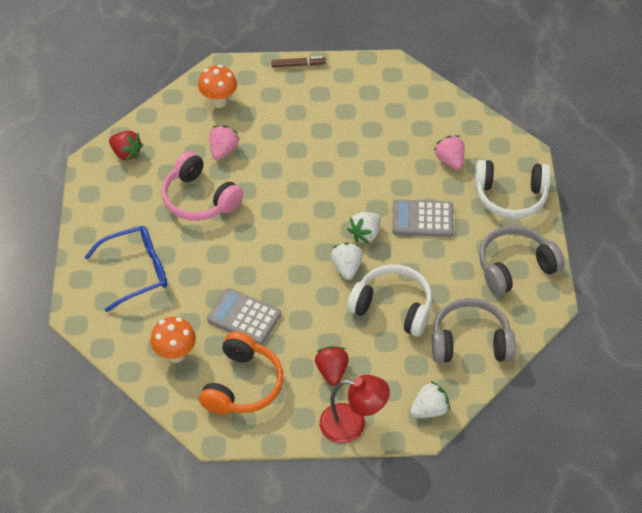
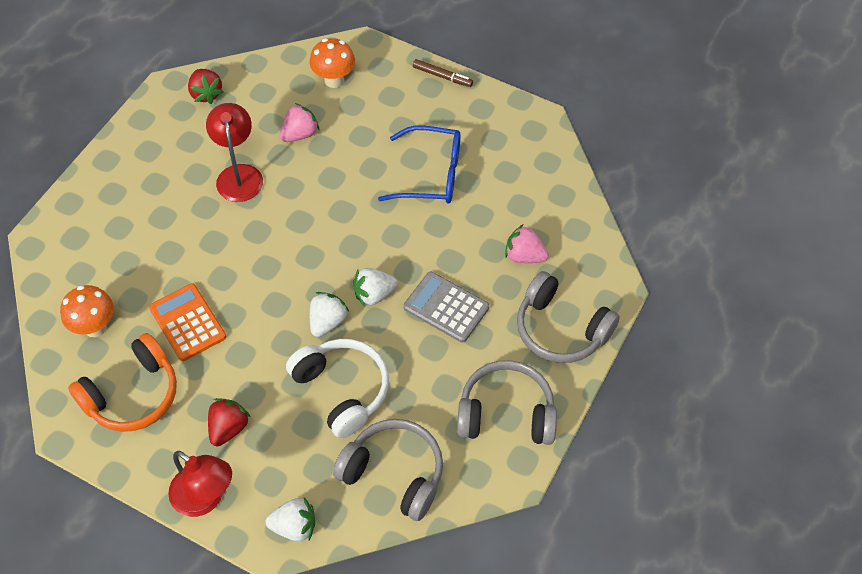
camera: 30 degrees right, 5 degrees up
blue glasses [85,226,167,312] -> blue glasses moved to [378,126,461,204]
pink headphones [161,151,243,221] -> red lamp [206,103,263,202]
grey calculator [207,288,281,345] -> orange calculator [149,283,226,361]
pink strawberry [434,135,464,170] -> pink strawberry turned 75 degrees counterclockwise [505,225,549,263]
white headphones [474,160,551,219] -> grey headphones [517,271,620,363]

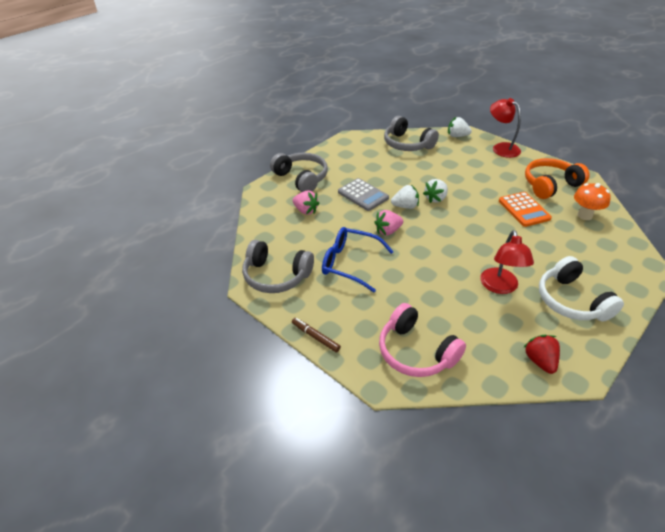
camera: 165 degrees left, 15 degrees down
red strawberry [208,398,250,446] -> none
pink strawberry [280,103,319,142] -> pink strawberry moved to [374,210,403,235]
white headphones [286,339,389,438] -> white headphones moved to [539,256,624,322]
orange mushroom [309,38,355,88] -> pink headphones [379,303,466,377]
grey headphones [457,360,557,445] -> grey headphones moved to [242,240,314,293]

